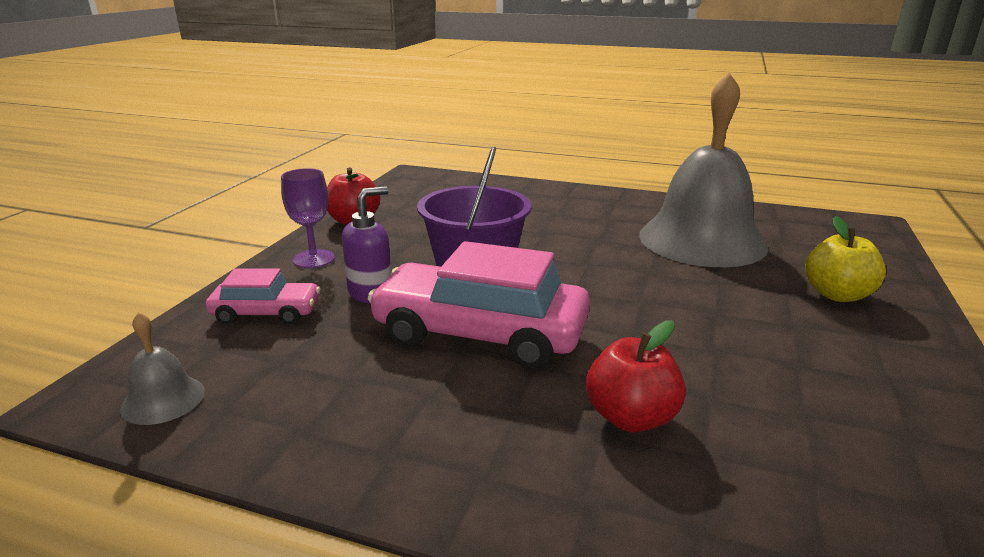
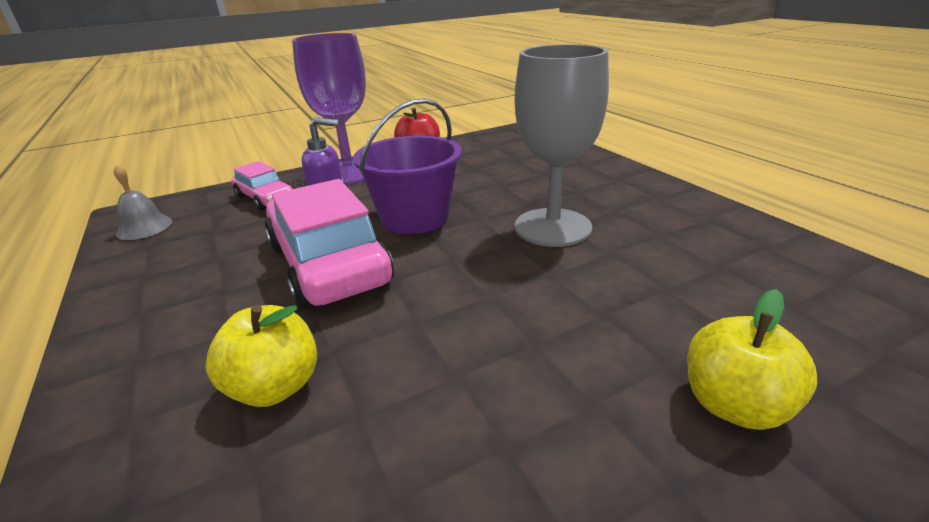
camera: 45 degrees right, 5 degrees up
purple goblet [281,168,335,268] -> purple goblet [292,33,366,184], size x1.81
red apple [586,320,686,433] -> yellow apple [205,305,317,407]
grey bell [639,72,769,267] -> none
none -> grey goblet [515,44,609,247]

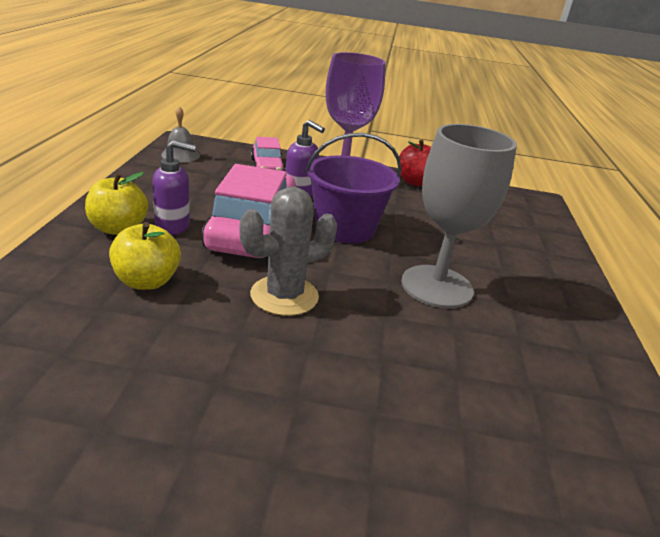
camera: 30 degrees right, 0 degrees up
yellow apple [687,289,817,430] -> yellow apple moved to [85,172,148,235]
none -> purple soap dispenser [152,140,196,235]
none -> grey cactus [239,187,337,316]

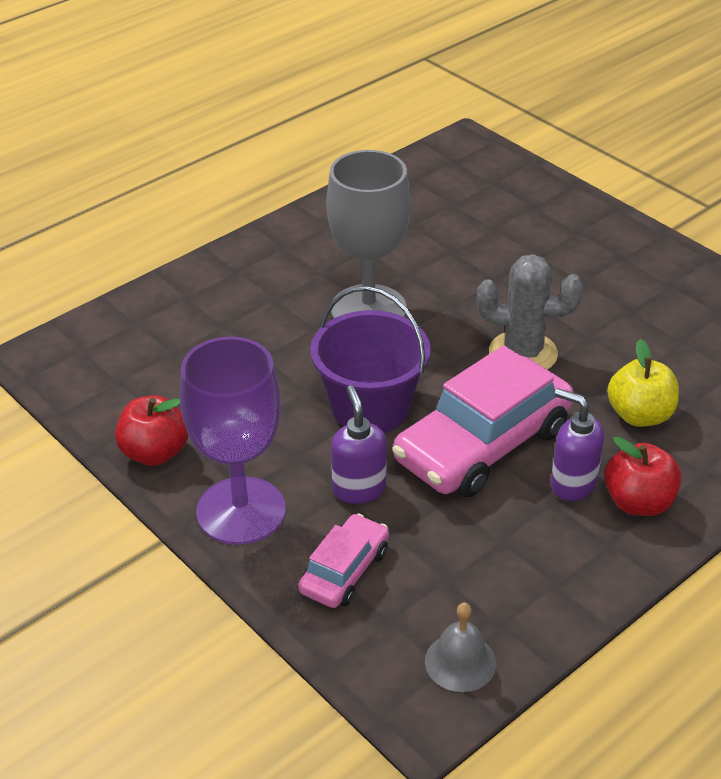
camera: 135 degrees left, 10 degrees up
yellow apple [85,172,148,235] -> red apple [604,436,682,516]

